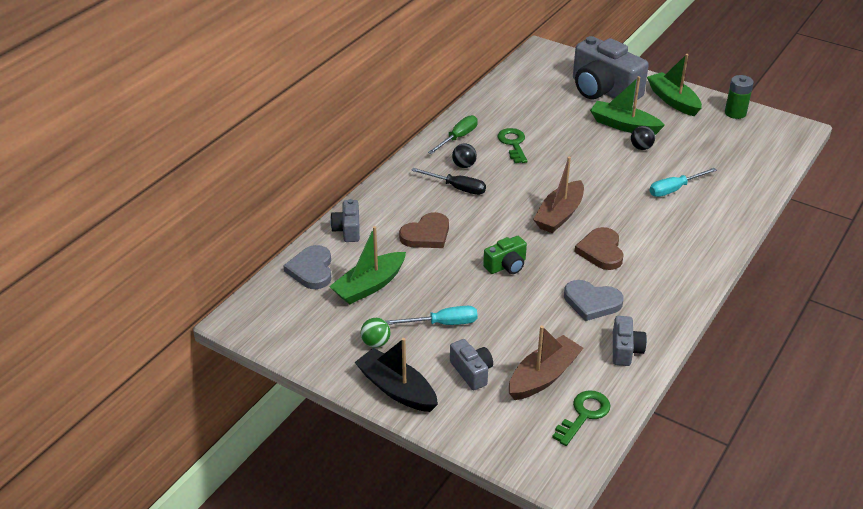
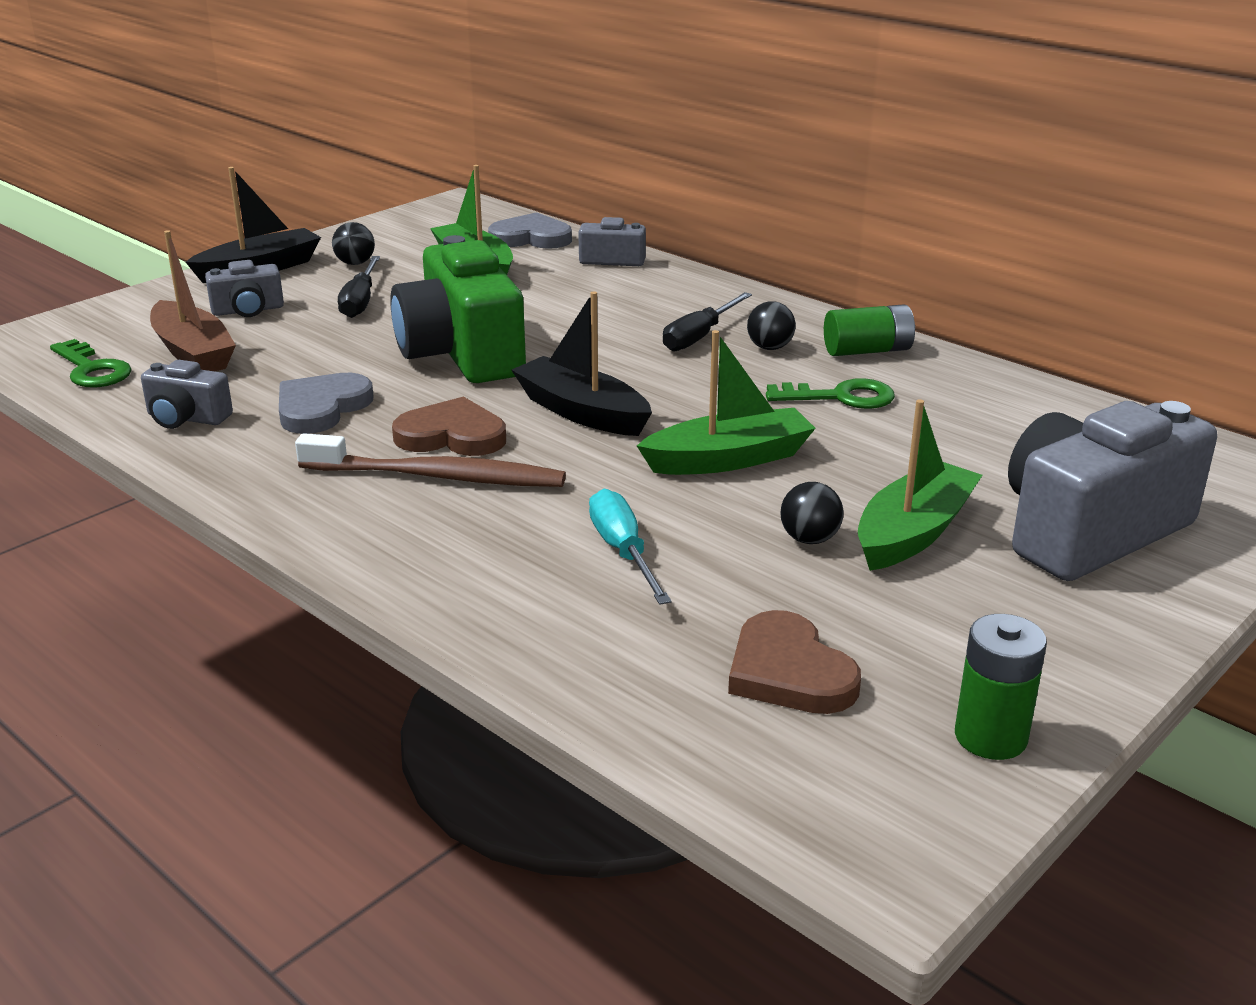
camera: 100 degrees right, 10 degrees down
green ball [361,318,391,348] -> black ball [332,222,375,265]
turquoise screwdriver [386,306,478,325] -> black screwdriver [338,256,380,318]
brown heart [399,212,449,248] -> brown heart moved to [728,610,861,714]
green screwdriver [428,115,478,154] -> green battery [824,304,915,356]
green camera [483,236,527,274] -> green camera [390,235,526,383], size x2.11
brown boat [533,157,584,233] -> black boat [512,292,652,436]
green boat [647,54,702,116] -> green boat moved to [637,330,816,475]
none -> brown toothbrush [295,433,566,487]

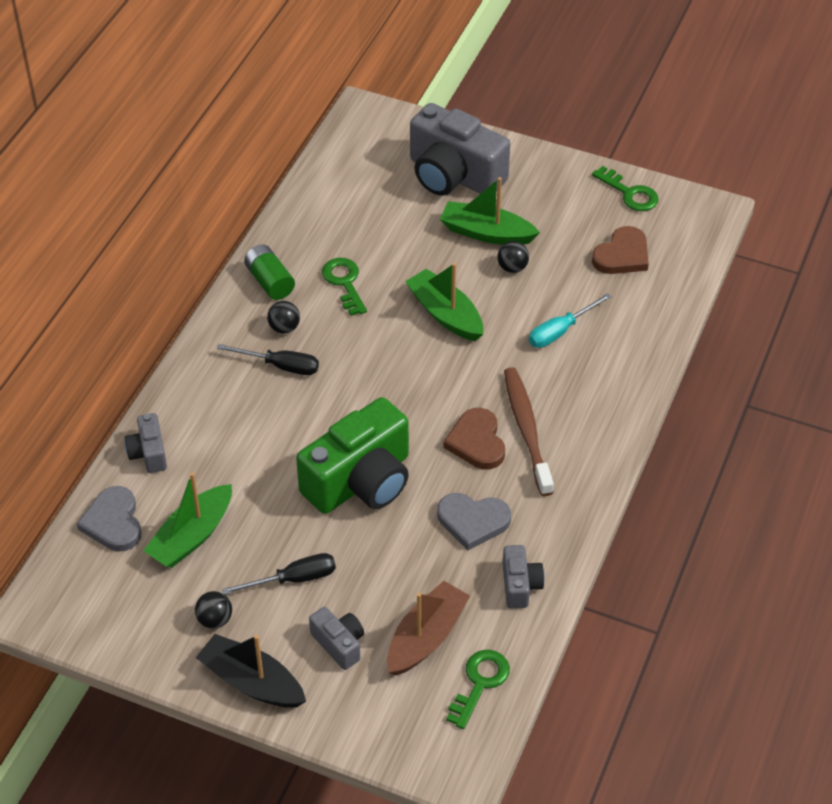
camera: 110 degrees left, 20 degrees up
black boat [512,292,652,436] -> none
green battery [955,614,1047,760] -> green key [592,166,659,211]

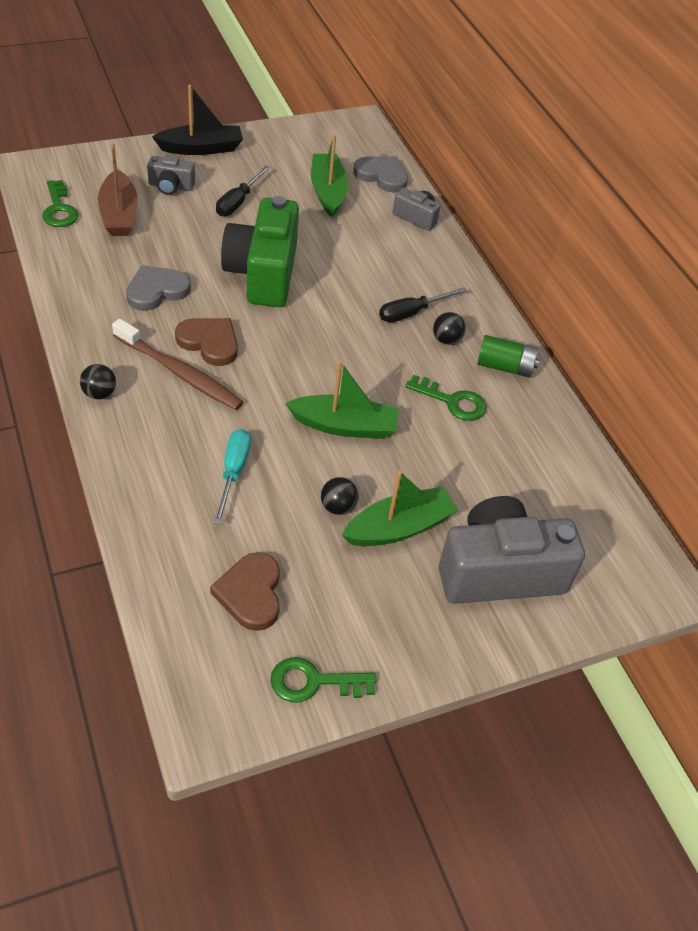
camera: 130 degrees right, 0 degrees up
black ball [195,591,232,629] -> black ball moved to [80,364,116,399]
grey camera [502,545,545,609] -> none

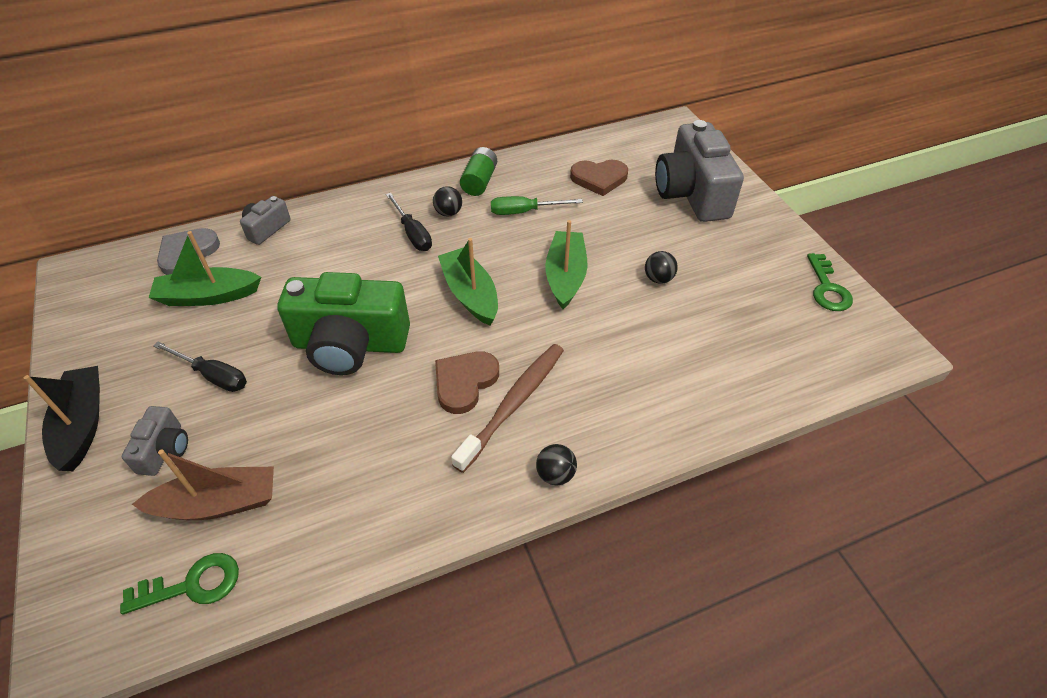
camera: 85 degrees left, 0 degrees up
grey heart [126,265,191,311] -> none
brown heart [210,552,280,631] -> brown heart moved to [570,160,628,196]
turquoise screwdriver [214,429,251,524] -> none
green boat [342,471,458,546] -> green boat moved to [438,238,498,325]
green key [405,375,486,421] -> green screwdriver [491,196,583,215]

